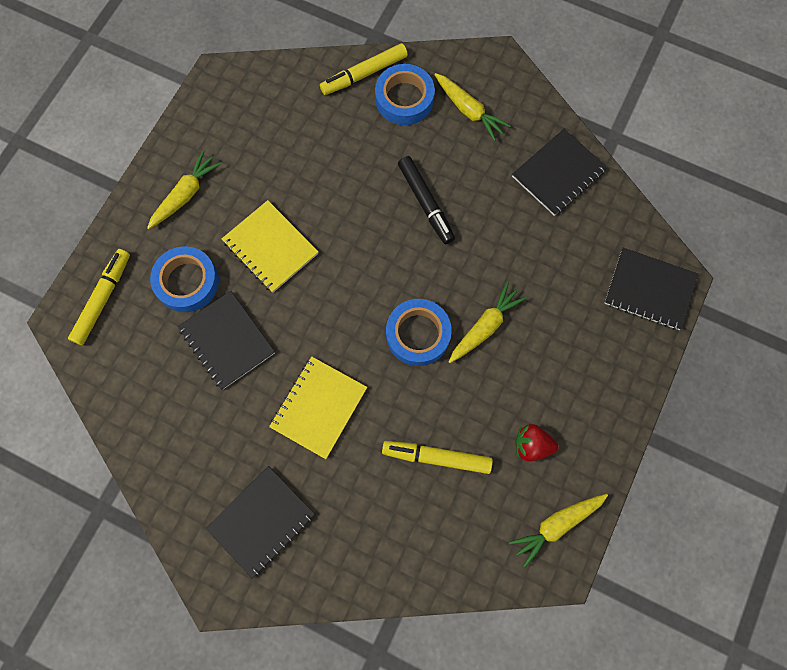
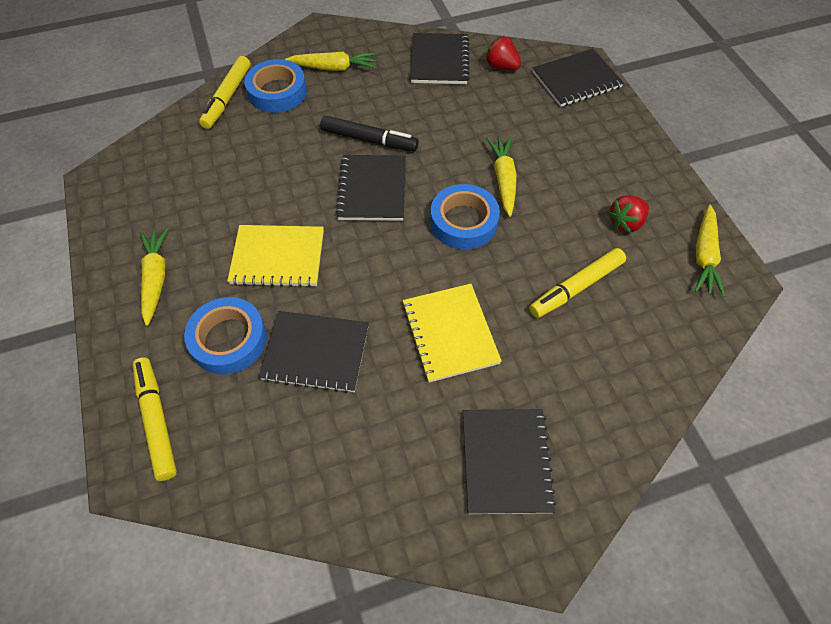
camera: 45 degrees left, 15 degrees down
none -> black notebook [335,155,406,221]
none -> red strawberry [485,36,521,70]

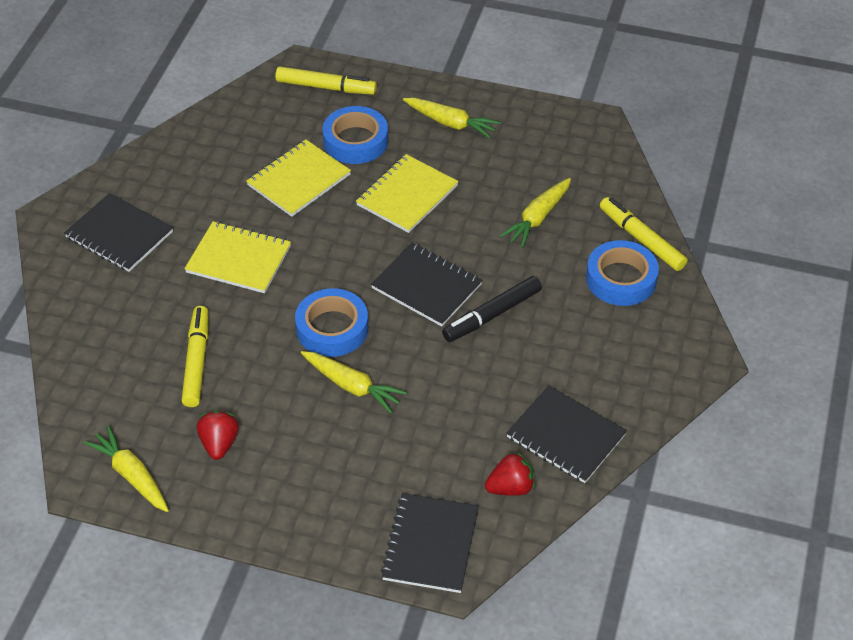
camera: 125 degrees right, 10 degrees down
black notebook [259,311,369,393] -> yellow notebook [246,139,351,217]
yellow carrot [285,52,377,71] -> yellow carrot moved to [500,178,571,248]

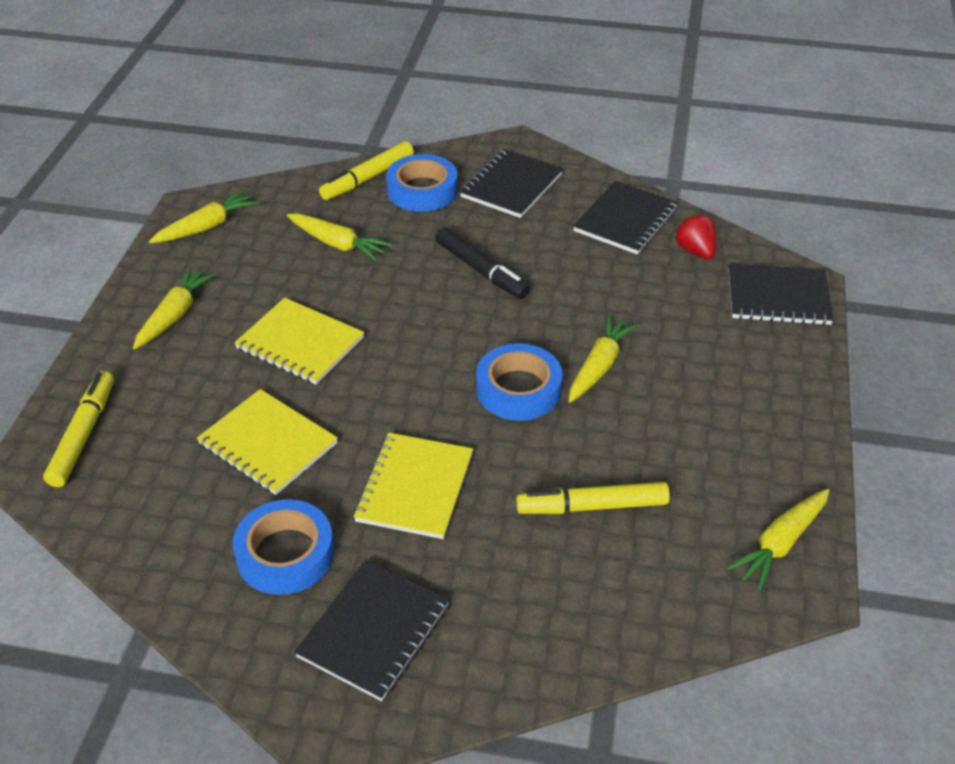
camera: 95 degrees left, 5 degrees down
red strawberry [197,411,239,460] -> none
blue tape [322,106,388,164] -> blue tape moved to [233,499,334,595]
black notebook [371,243,482,327] -> black notebook moved to [460,149,563,218]
none -> yellow carrot [149,189,259,243]

